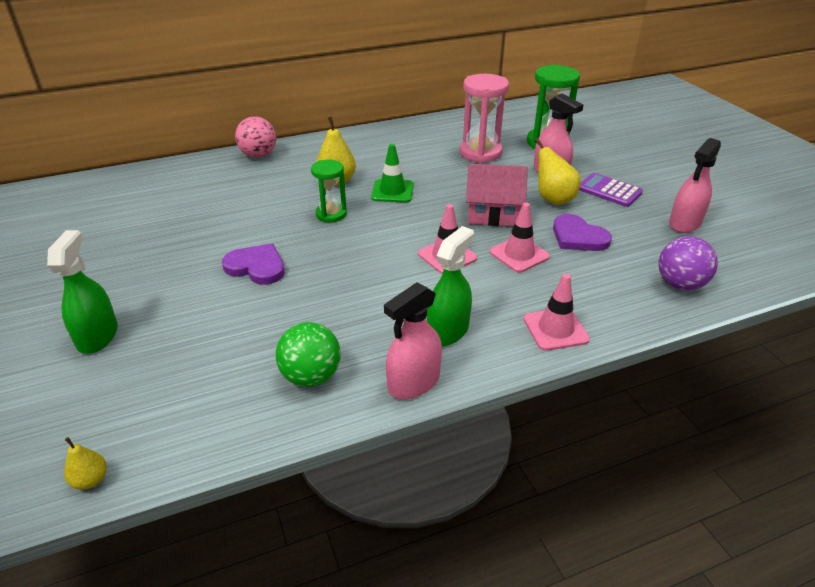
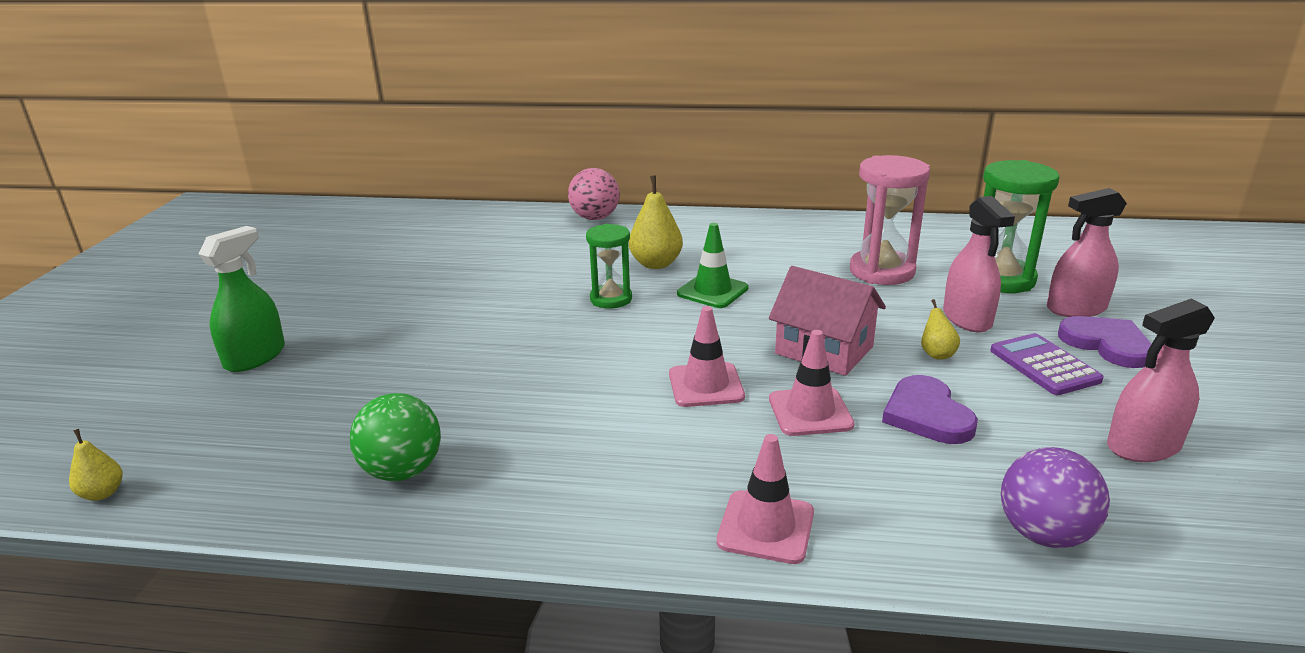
camera: 30 degrees right, 10 degrees down
purple heart [222,244,285,285] -> purple heart moved to [1058,316,1152,368]
pink spray bottle [384,282,442,399] -> pink spray bottle moved to [1047,188,1127,317]
green spray bottle [427,226,474,346] -> none
yellow pear [534,138,581,205] -> yellow pear [921,299,960,359], size x0.55

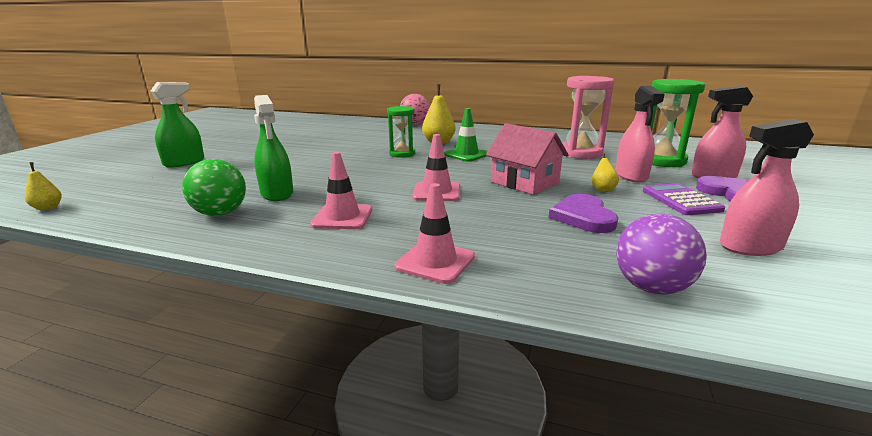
camera: 10 degrees right, 5 degrees down
pink traffic cone [769,330,854,436] -> pink traffic cone moved to [310,152,372,229]
none -> green spray bottle [254,95,293,201]

